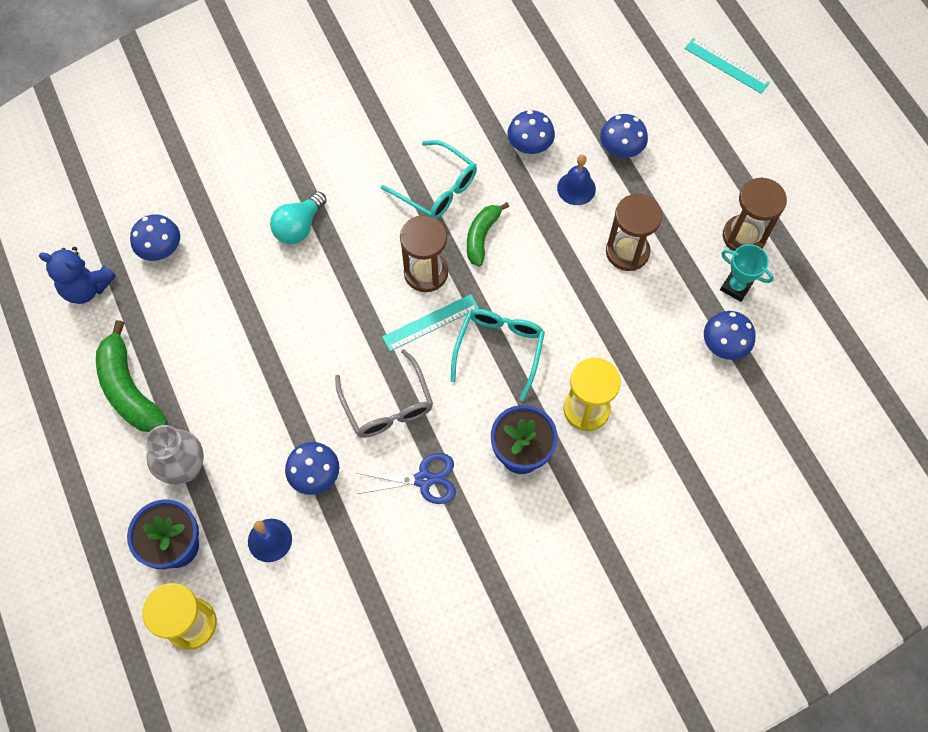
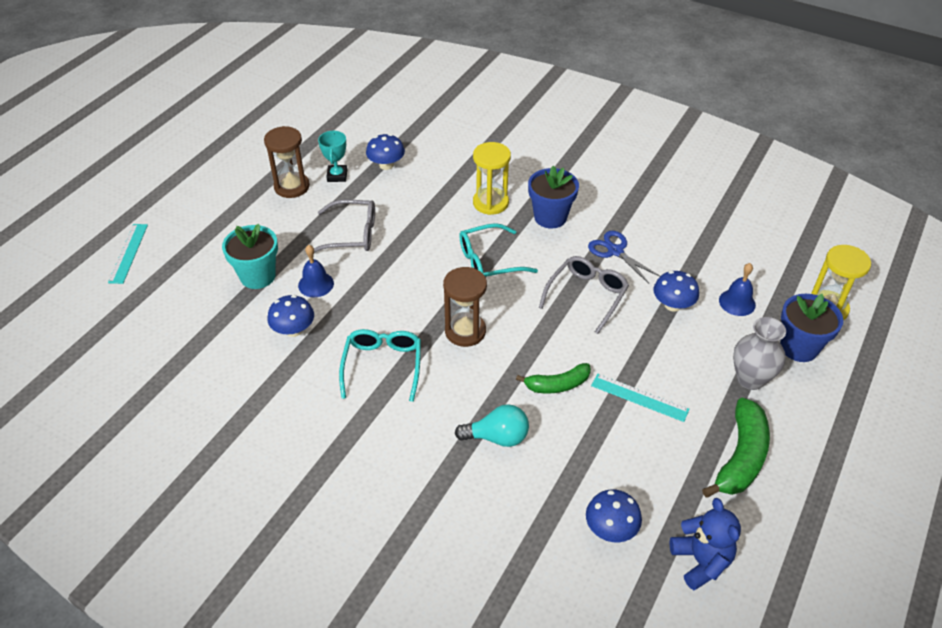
camera: 125 degrees left, 20 degrees down
turquoise ruler [382,294,479,351] -> turquoise ruler moved to [591,374,690,422]
green banana [467,202,509,267] -> green banana moved to [516,363,591,394]
blue mushroom [600,114,648,158] -> turquoise flower pot [222,224,278,289]
brown hourglass [606,194,662,271] -> grey glasses [314,199,375,253]

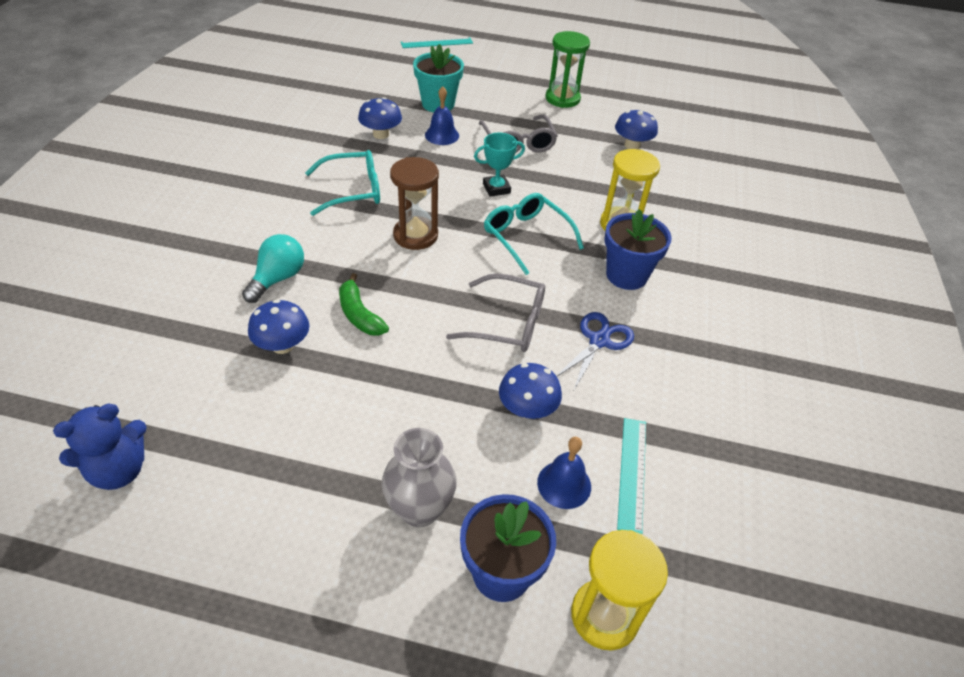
camera: 70 degrees right, 0 degrees up
brown hourglass [264,126,310,198] -> green hourglass [545,31,590,108]
turquoise trophy [318,130,347,182] -> turquoise trophy moved to [474,133,525,197]
turquoise light bulb [455,404,529,447] -> turquoise light bulb turned 135 degrees counterclockwise [242,234,304,303]
blue mushroom [586,489,642,542] -> blue mushroom moved to [248,299,309,354]
turquoise ruler [591,374,690,422] -> turquoise ruler moved to [617,418,646,534]
green banana [702,398,770,498] -> none

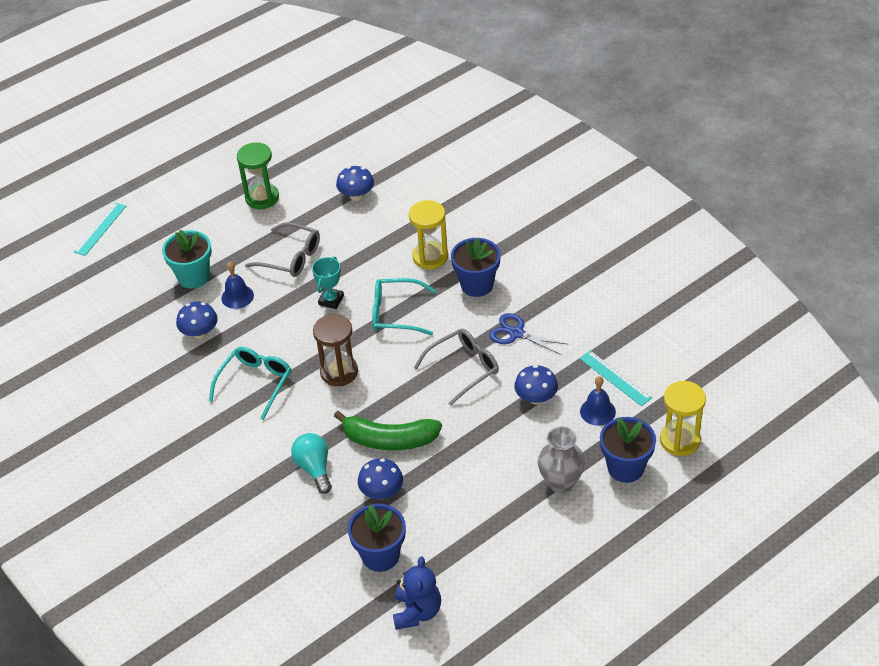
camera: 45 degrees left, 0 degrees up
green banana [339,273,389,336] -> green banana [334,411,442,450], size x1.57
blue scissors [556,312,634,390] -> blue scissors turned 45 degrees counterclockwise [489,313,569,355]
none -> blue flower pot [348,504,406,572]

